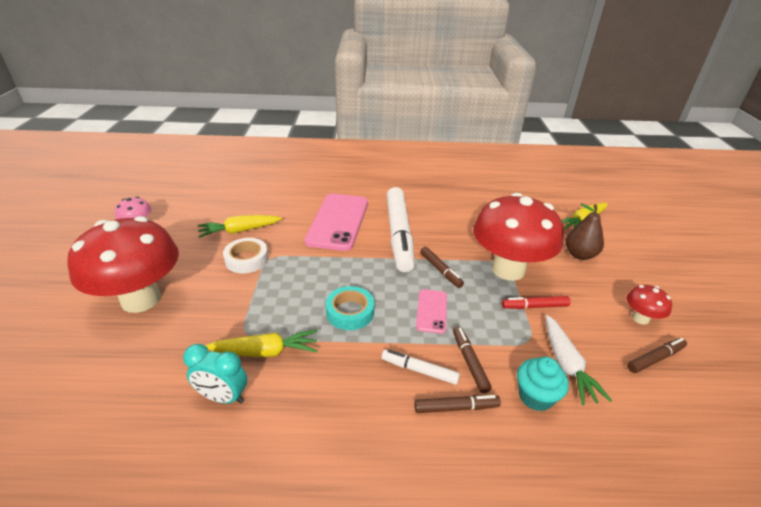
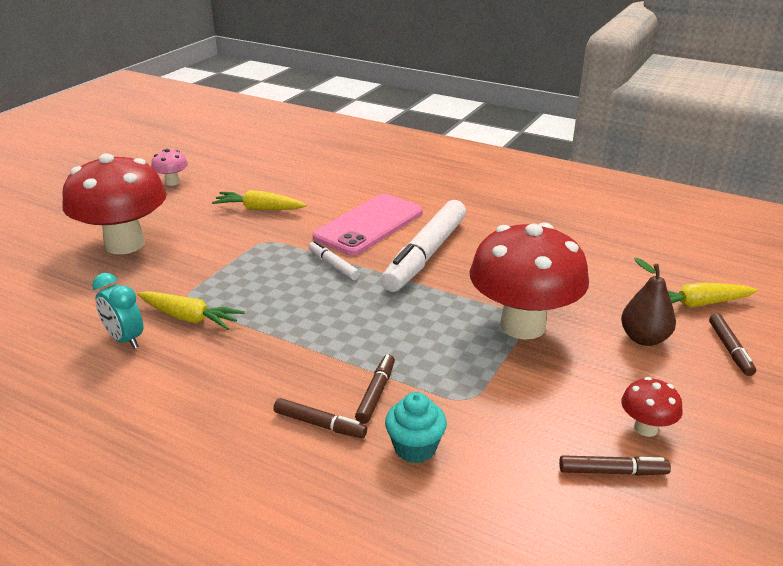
camera: 30 degrees right, 5 degrees down
white tape [223,238,269,274] -> none
turquoise tape [326,286,374,330] -> none
white marker [382,350,460,385] -> white marker moved to [309,241,360,280]
pink phone [416,289,447,334] -> none
brown marker [420,247,464,288] -> brown marker moved to [709,314,756,376]
red marker [502,296,570,309] -> none
white carrot [546,315,612,405] -> none

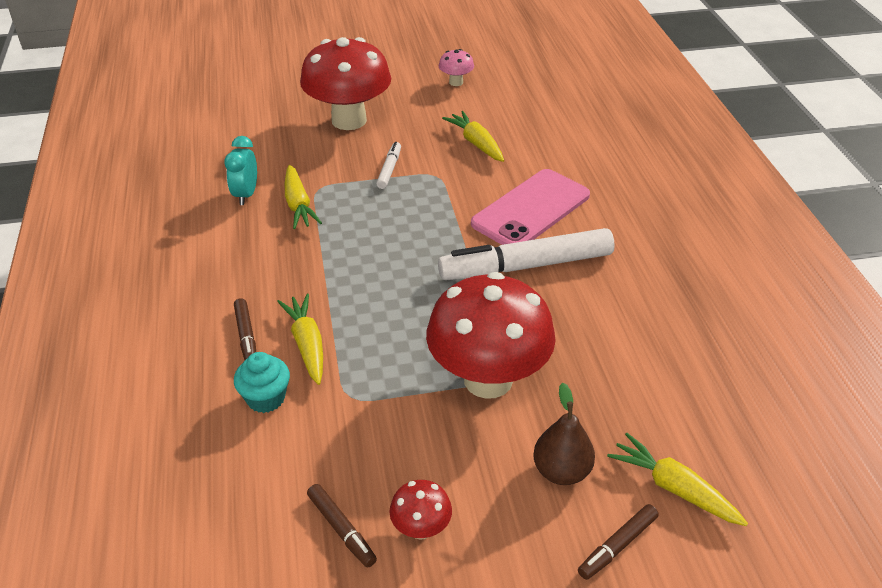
camera: 50 degrees right, 10 degrees up
white marker [309,241,360,280] -> white marker moved to [376,142,401,189]
pink phone [313,194,423,255] -> pink phone turned 45 degrees counterclockwise [471,169,590,245]
brown marker [355,355,395,424] -> yellow carrot [277,293,323,385]

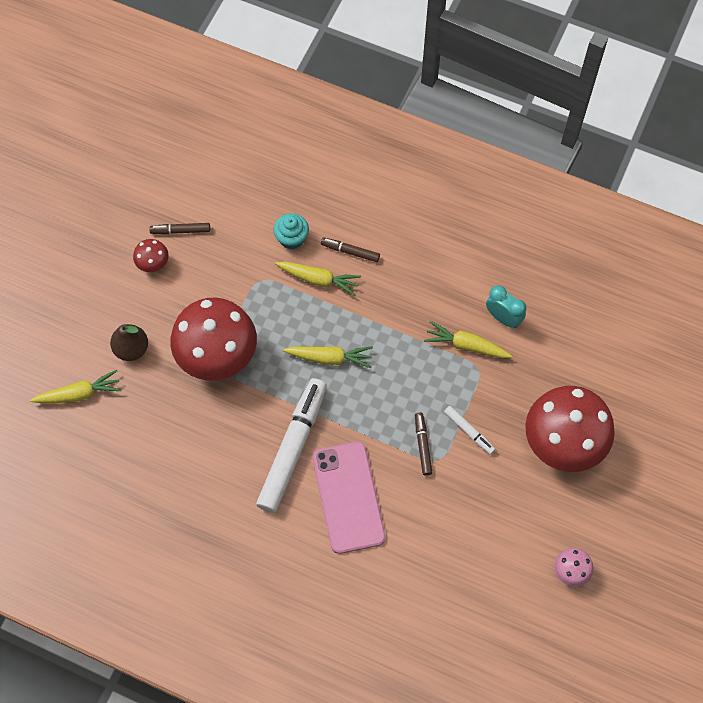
camera: 125 degrees right, 25 degrees up
yellow carrot [442,111,504,162] -> yellow carrot moved to [283,346,373,368]
brown marker [578,504,659,580] -> brown marker moved to [415,413,432,476]

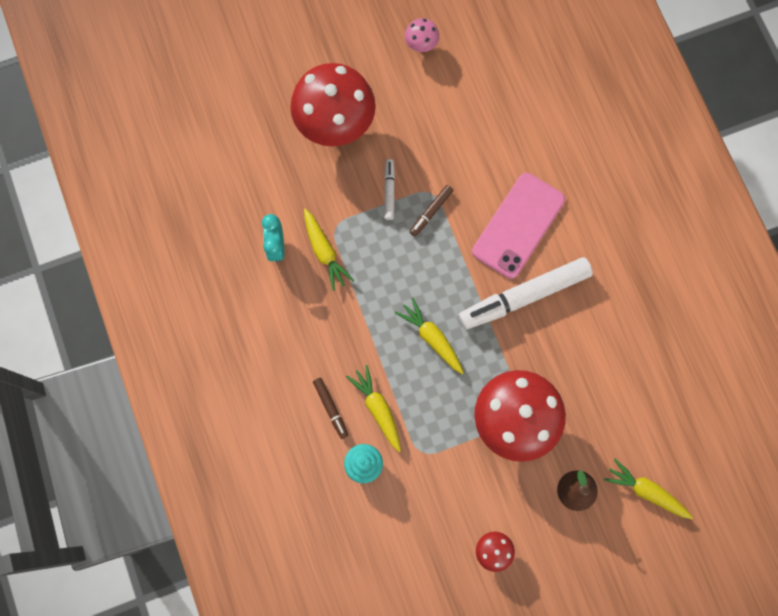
camera: 135 degrees left, 10 degrees up
brown marker [149,223,210,234] -> none

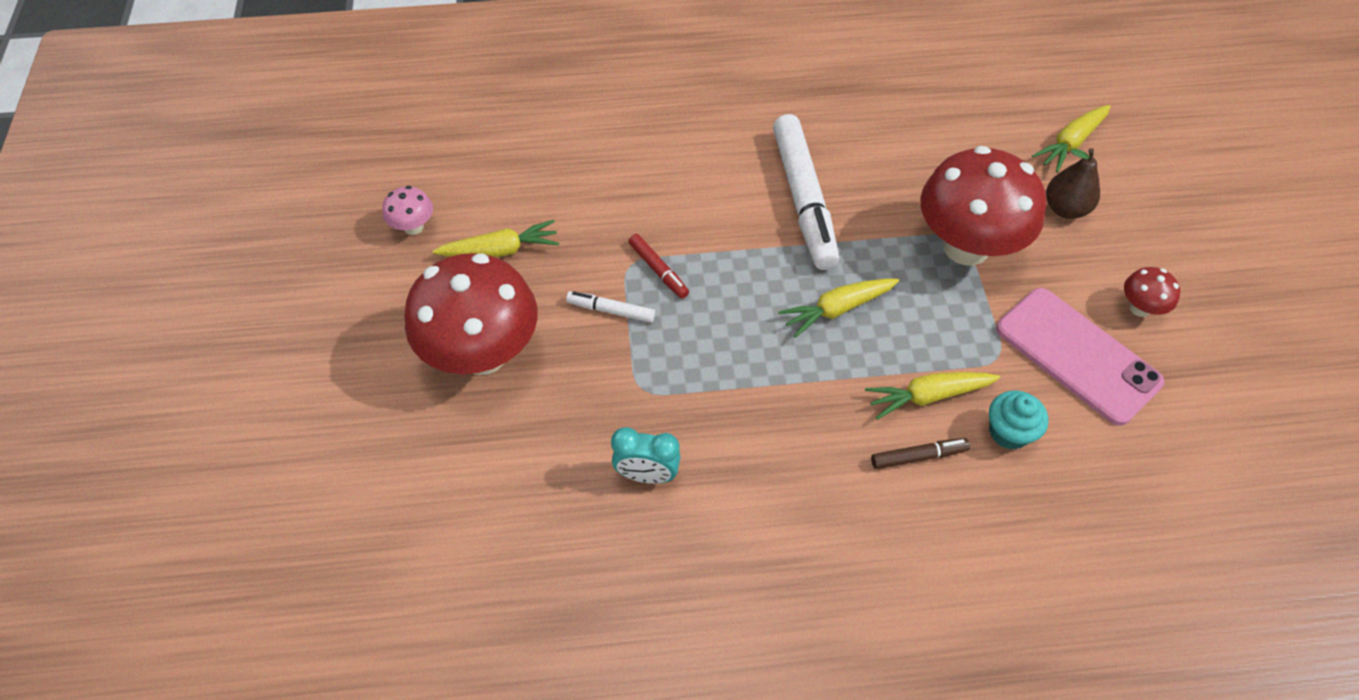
camera: 75 degrees left, 20 degrees down
yellow carrot [304,209,354,291] -> yellow carrot moved to [432,220,559,257]
brown marker [410,185,453,236] -> red marker [628,234,689,299]
pink phone [472,173,565,279] -> pink phone moved to [996,288,1164,426]

